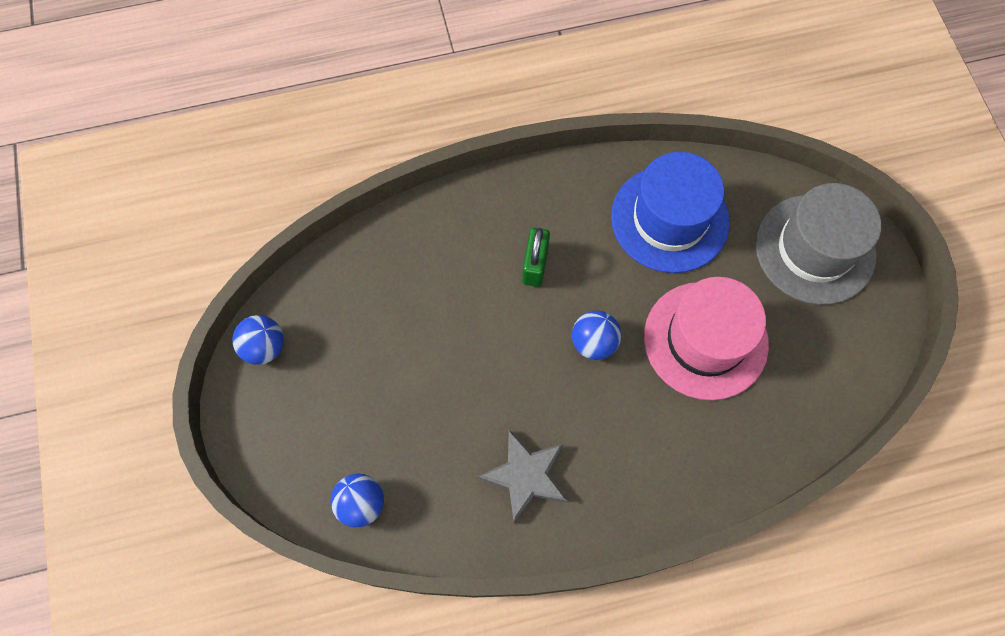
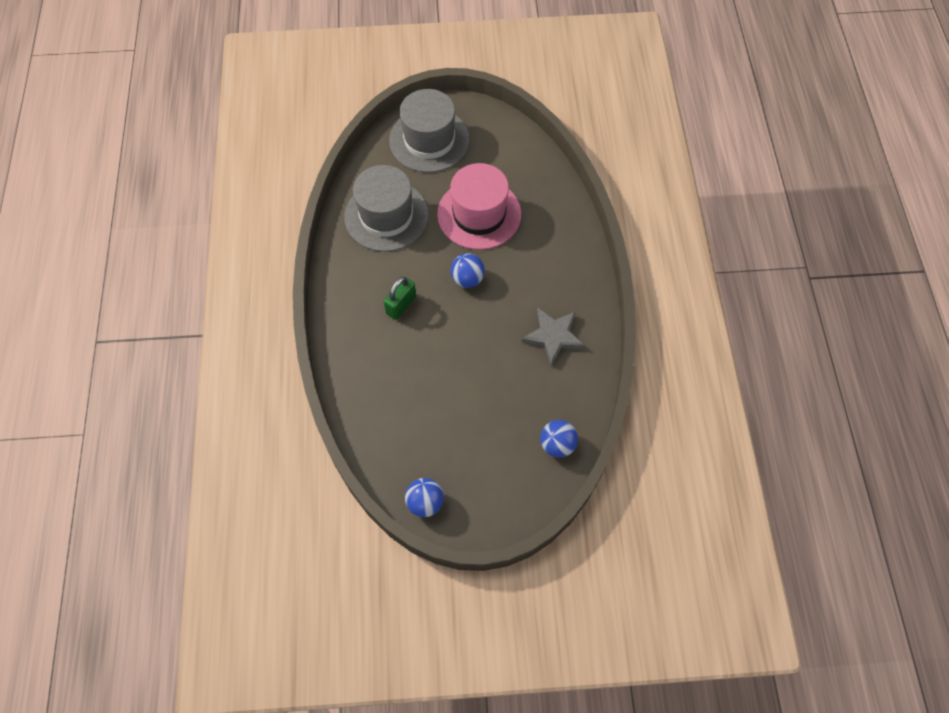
camera: 80 degrees left, 5 degrees down
green padlock [522,228,550,287] -> green padlock turned 75 degrees counterclockwise [384,277,416,320]
blue hat [611,152,730,273] -> grey hat [344,165,429,252]

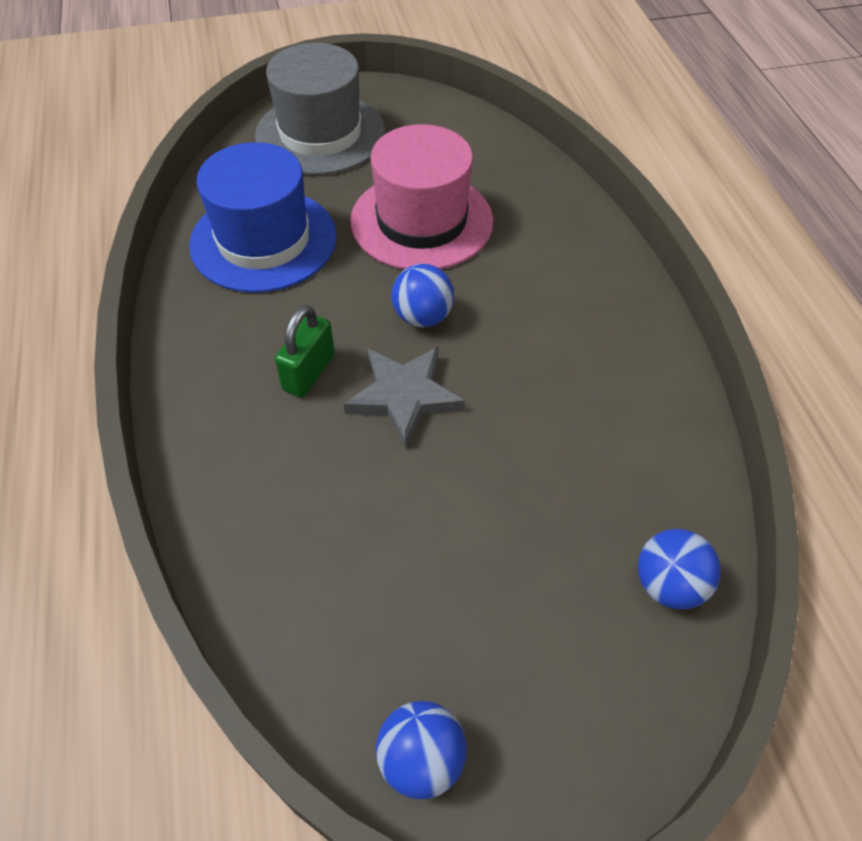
camera: 10 degrees left, 10 degrees down
grey hat [344,165,429,252] -> blue hat [189,142,337,293]
grey star [522,307,585,366] -> grey star moved to [344,347,465,449]

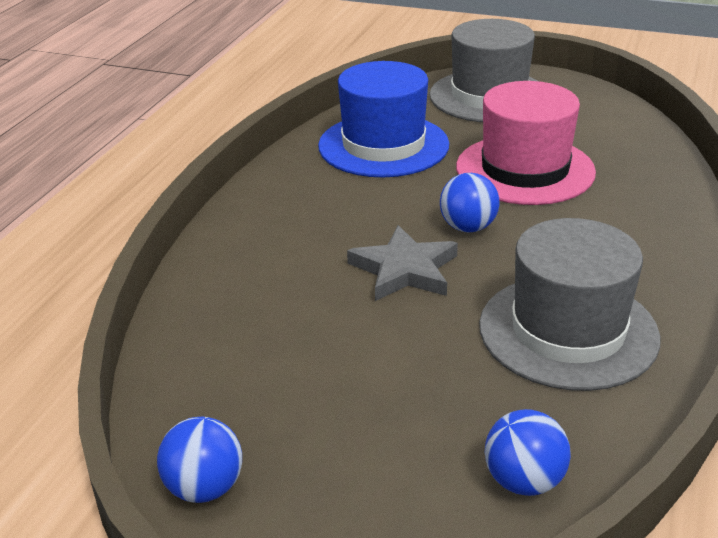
camera: 35 degrees right, 20 degrees down
green padlock [275,305,335,397] -> none
none -> grey hat [479,218,660,391]

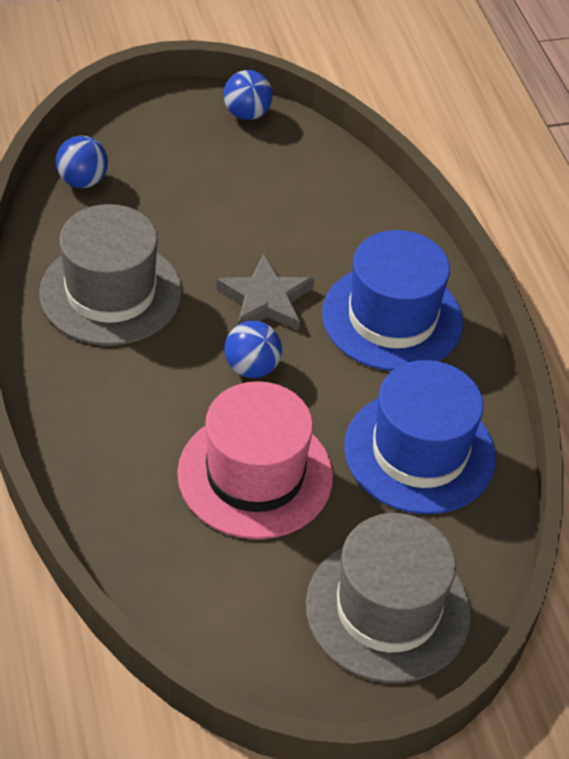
camera: 140 degrees right, 15 degrees up
none -> blue hat [322,230,463,371]

